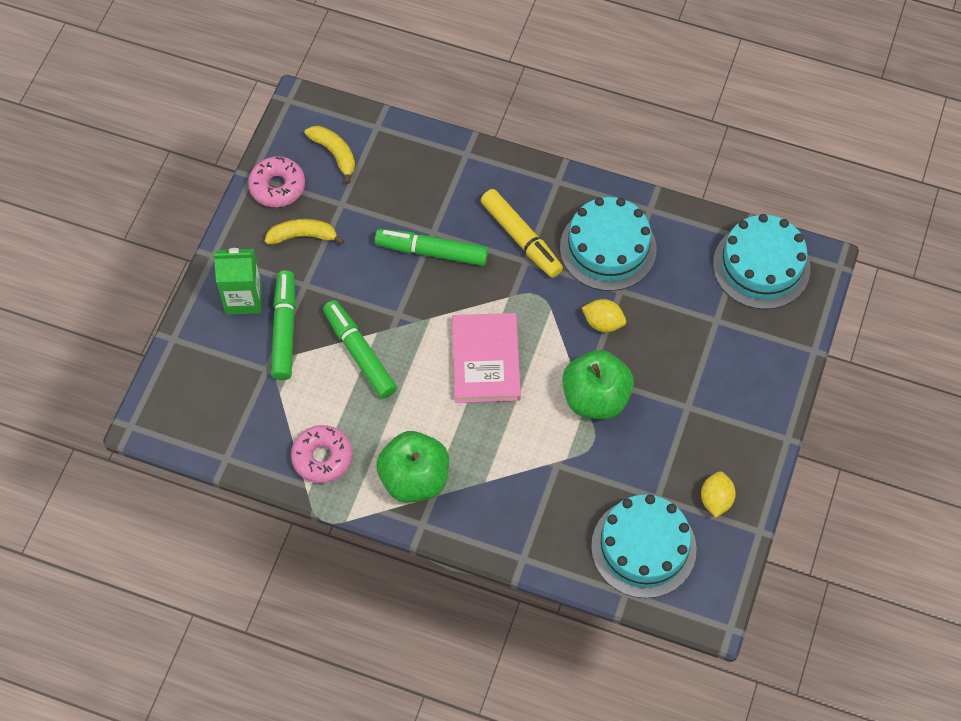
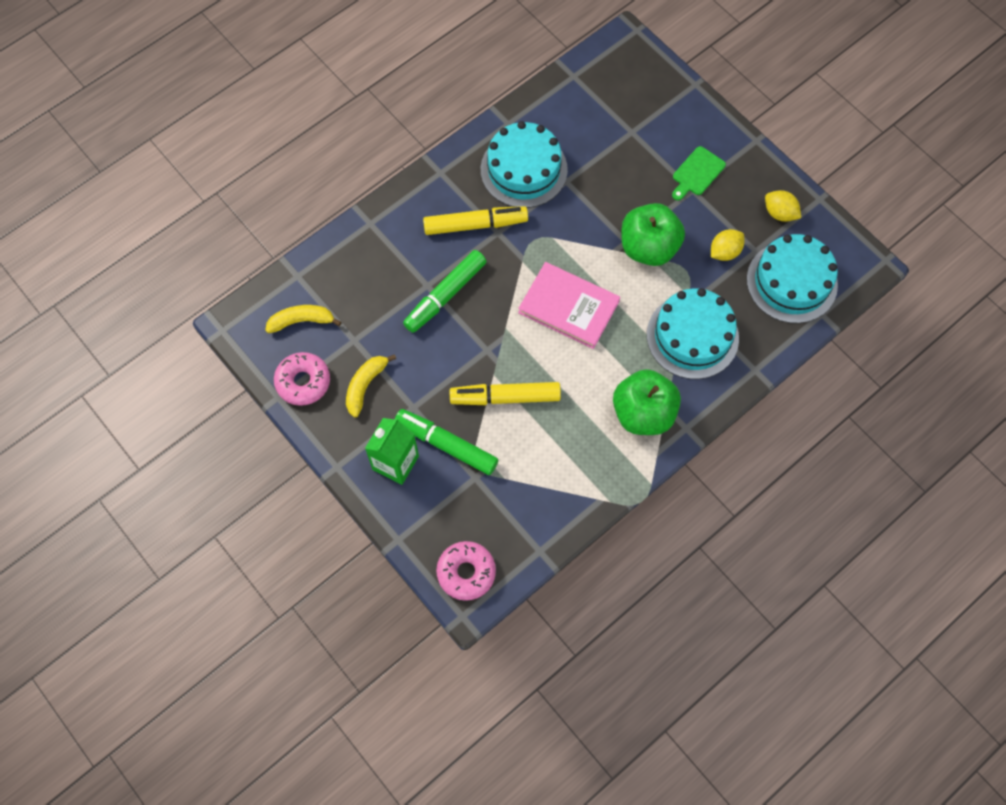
camera: 60 degrees left, 5 degrees up
pink donut [291,425,352,483] -> pink donut moved to [436,541,496,601]
green marker [323,300,397,399] -> yellow marker [450,382,561,405]
yellow lemon [582,299,626,332] -> yellow lemon moved to [711,229,744,261]
turquoise cake [713,214,810,309] -> turquoise cake moved to [647,288,739,379]
none -> green cutting board [672,146,726,200]

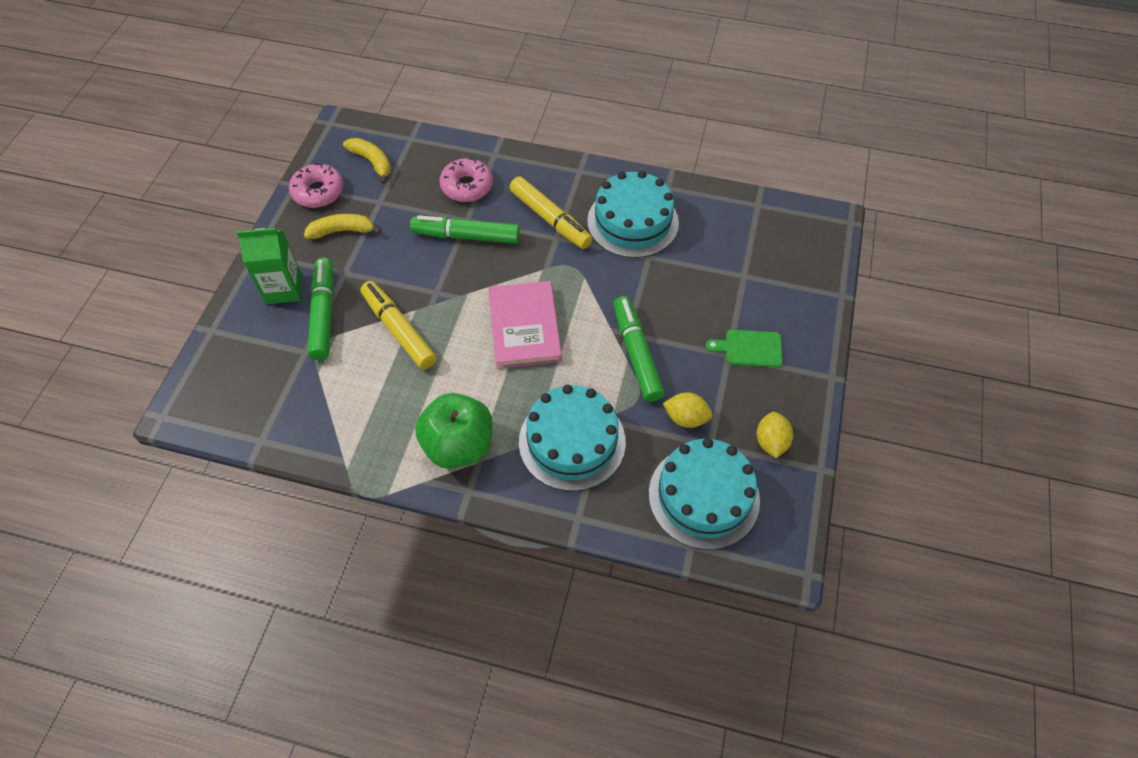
camera: 55 degrees right, 10 degrees down
pink donut [436,541,496,601] -> pink donut moved to [440,158,493,202]
green apple [622,203,685,266] -> green marker [613,296,664,402]

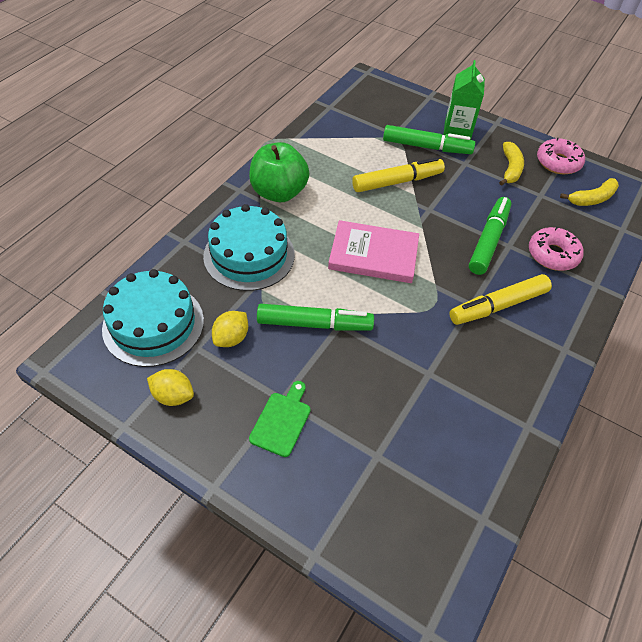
camera: 105 degrees right, 5 degrees down
turquoise cake [587,171,679,258] -> none

